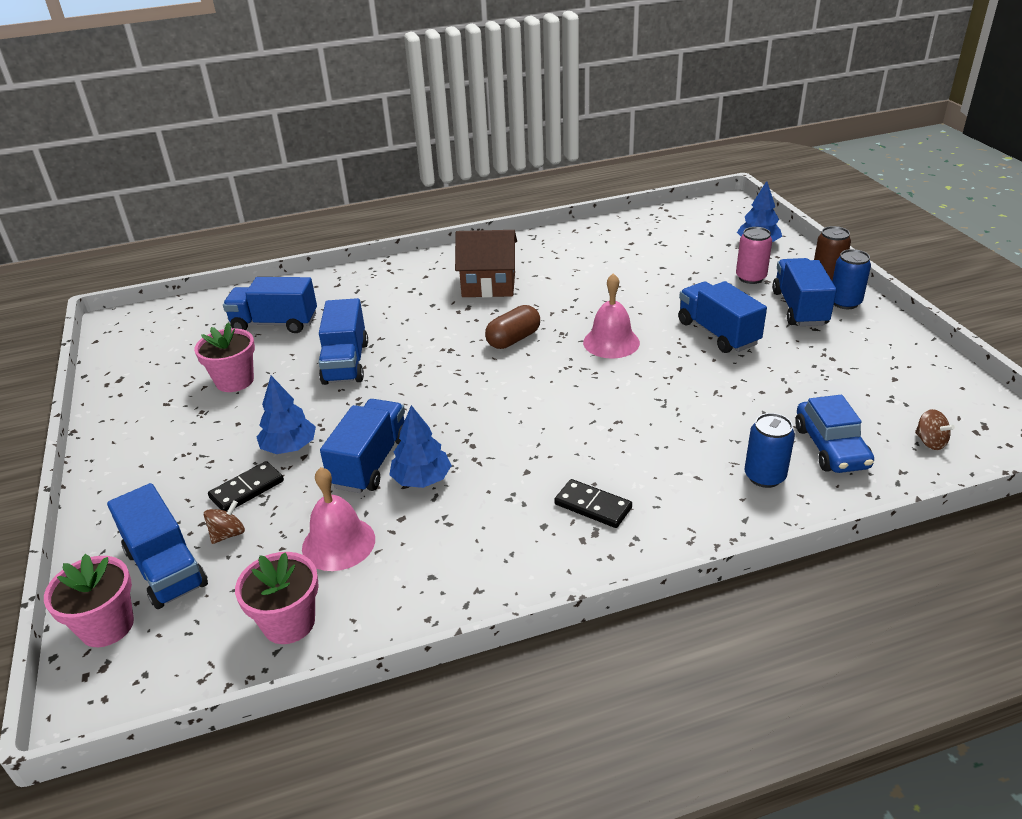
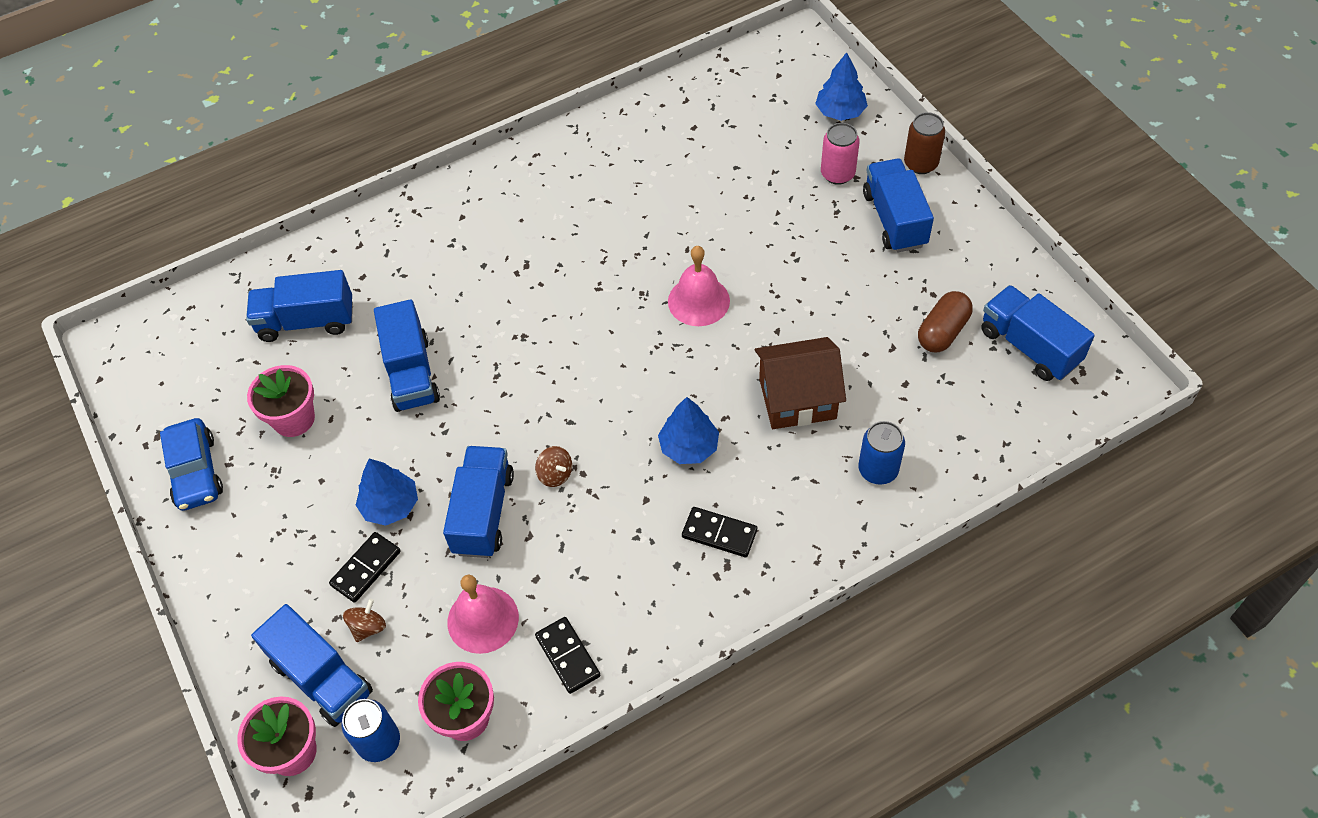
camera: 10 degrees left, 20 degrees up
blue tree [389,405,452,488] -> blue tree moved to [658,397,719,464]
brown house [455,230,517,298] -> brown house moved to [755,337,846,429]
brown capsule [485,305,540,349] -> brown capsule moved to [918,291,973,352]
blue truck [678,281,767,353] -> blue truck moved to [981,285,1095,381]
blue car [795,395,874,473] -> blue car moved to [160,418,223,511]
blue can [832,249,871,309] -> blue can moved to [342,699,400,762]
brown spinning top [915,409,955,450] -> brown spinning top moved to [535,446,572,487]
none -> black domino [535,617,600,694]

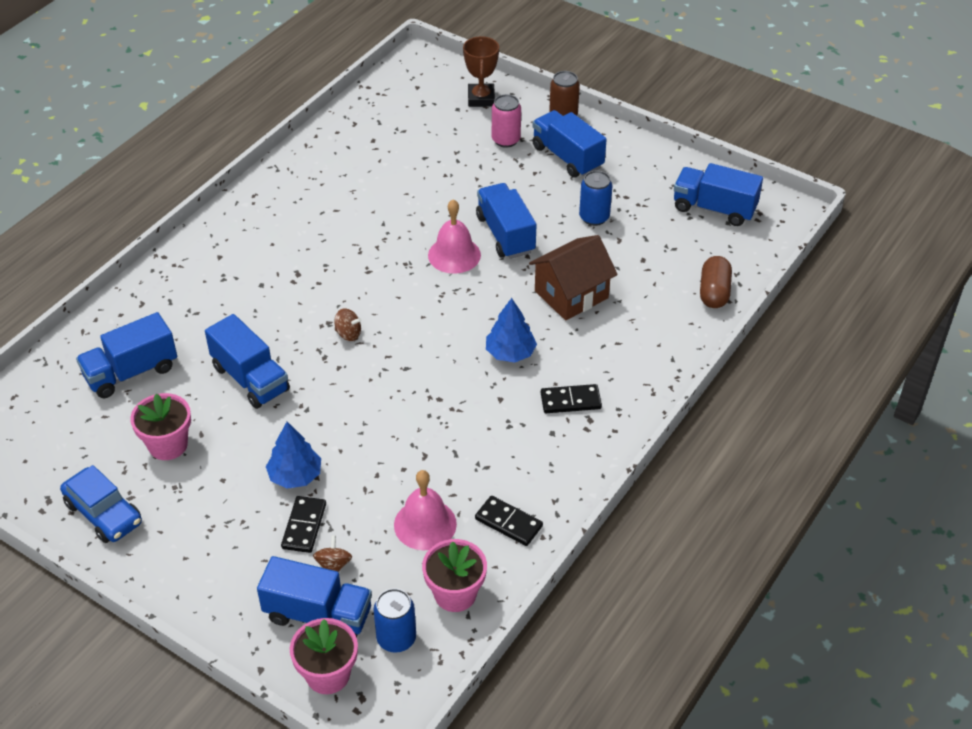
camera: 30 degrees left, 10 degrees down
blue truck [443,446,514,558] -> blue truck moved to [476,183,536,259]
brown spinning top [535,446,572,487] -> brown spinning top moved to [334,308,361,341]
blue tree [815,52,868,121] -> brown trophy [463,36,499,107]
blue can [859,421,905,485] -> blue can moved to [579,171,612,226]
brown capsule [918,291,973,352] -> brown capsule moved to [700,256,732,308]

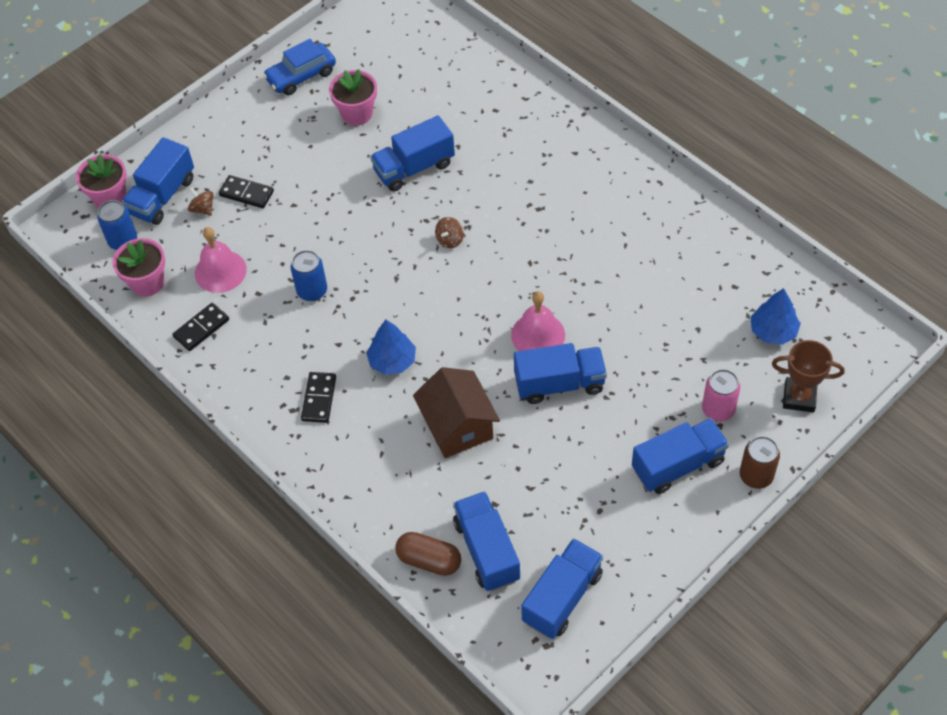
camera: 105 degrees right, 10 degrees up
blue truck [76,312,177,398] -> blue truck moved to [453,491,520,591]
blue tree [266,422,321,489] -> blue tree moved to [750,288,801,345]
brown spinning top [313,535,352,572] -> brown spinning top turned 150 degrees counterclockwise [188,188,214,216]
blue can [579,171,612,226] -> blue can moved to [291,250,327,301]

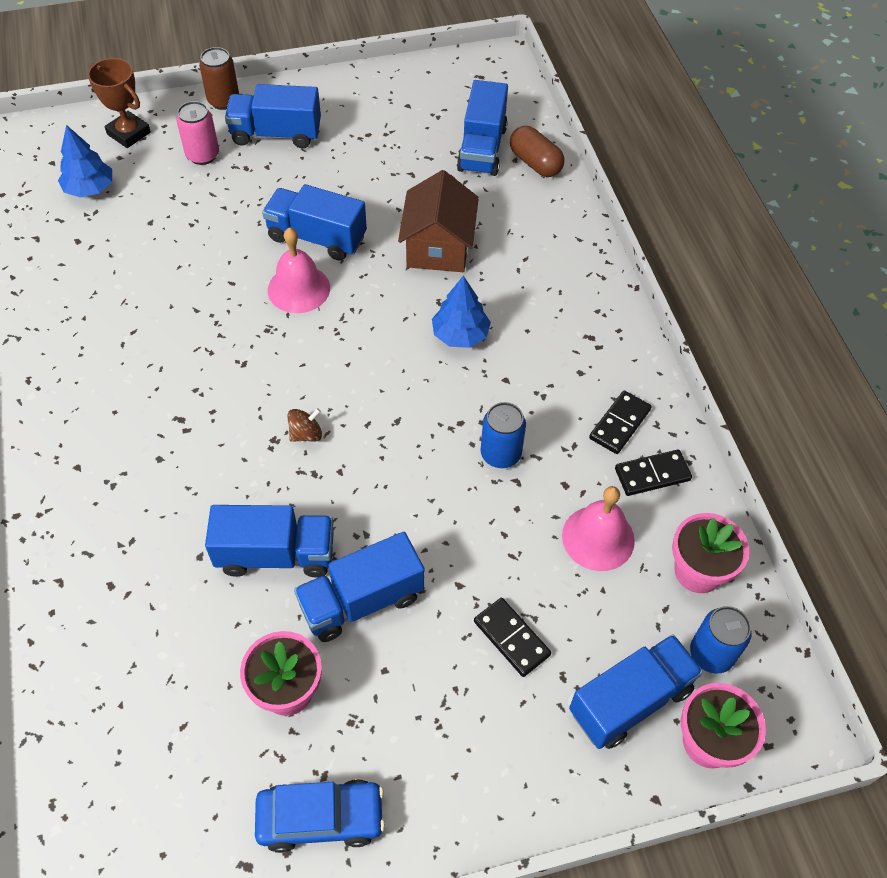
camera: 155 degrees left, 0 degrees up
brown spinning top [188,188,214,216] -> none
black domino [301,372,336,423] -> black domino moved to [589,390,652,454]
blue truck [521,538,603,639] -> blue truck moved to [294,532,425,642]

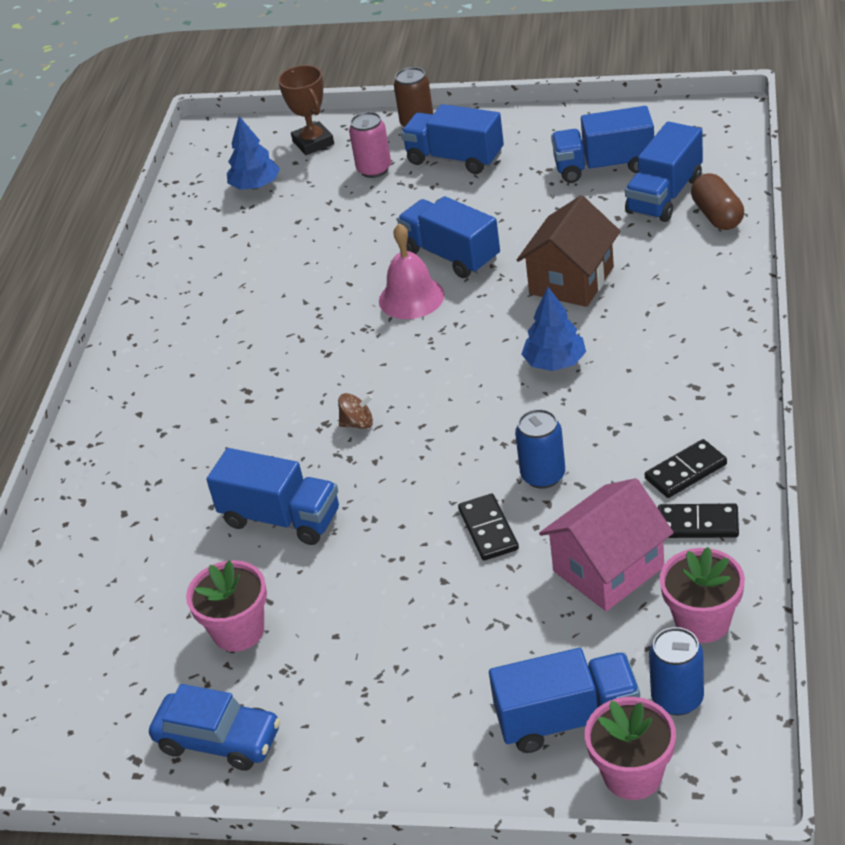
camera: 30 degrees right, 15 degrees down
blue truck [294,532,425,642] -> blue truck moved to [551,106,654,183]
black domino [474,598,551,677] -> black domino moved to [458,494,519,561]
pink bell [562,486,635,571] -> pink house [539,478,674,611]

